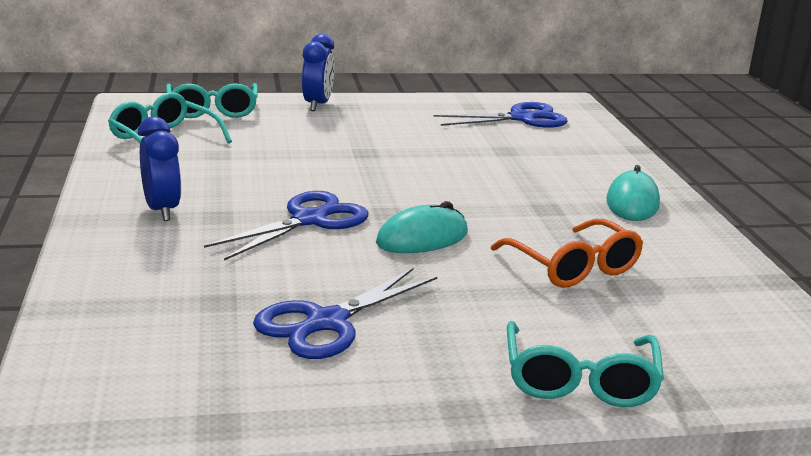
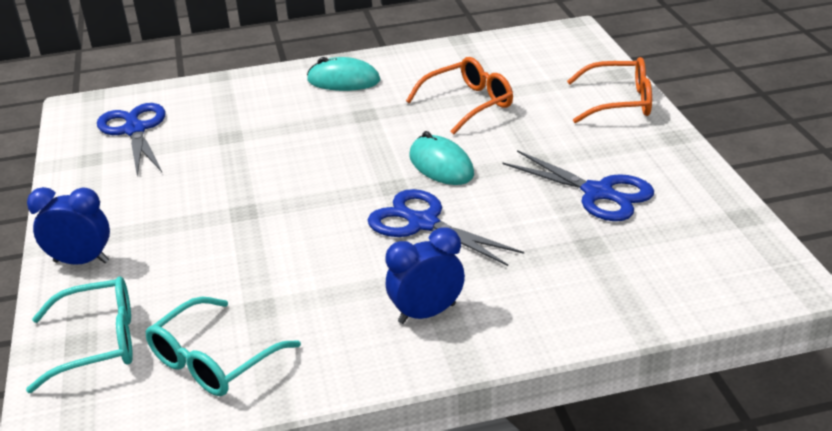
camera: 90 degrees left, 10 degrees up
turquoise glasses [507,321,664,407] -> orange glasses [567,57,652,123]

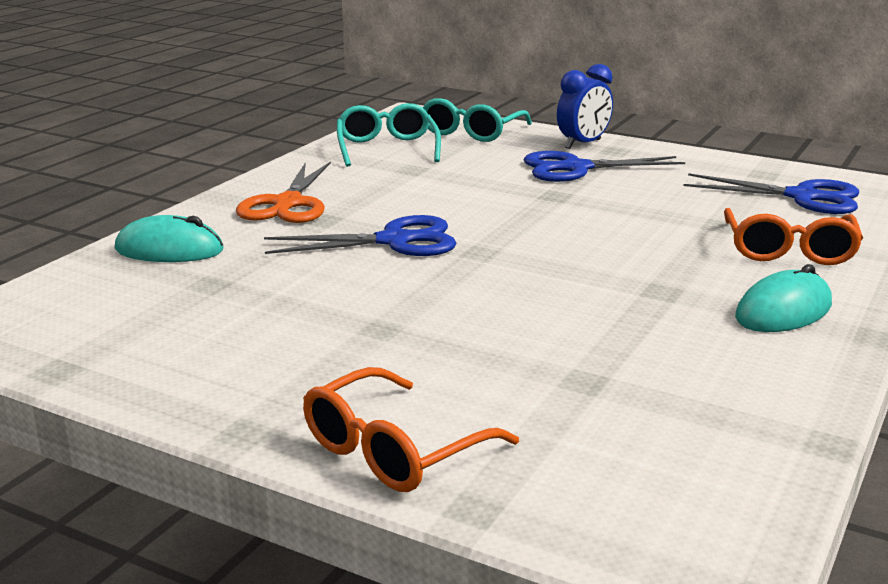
camera: 130 degrees right, 10 degrees down
blue clock [385,227,465,324] -> orange scissors [236,162,331,223]
orange glasses [406,57,513,135] -> orange glasses moved to [724,208,863,265]
turquoise mouse [410,131,474,185] -> turquoise mouse moved to [115,215,224,262]
blue scissors [503,150,654,221] -> blue scissors moved to [524,151,685,182]

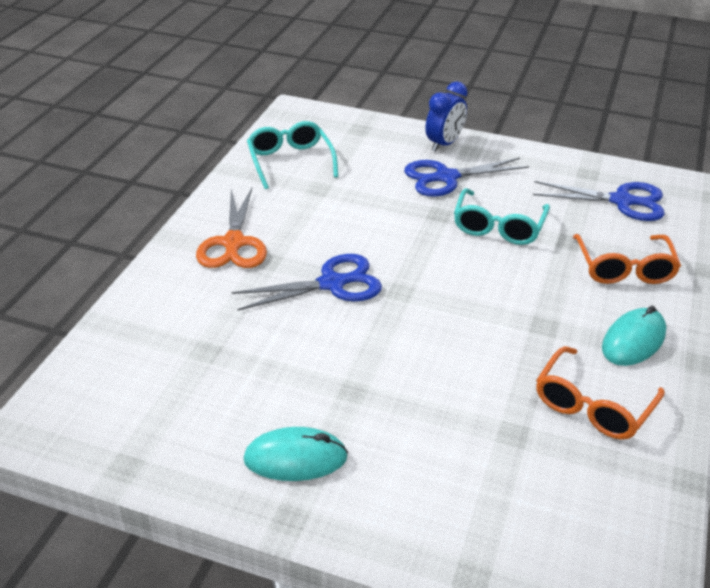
camera: 10 degrees left, 15 degrees up
turquoise mouse [115,215,224,262] -> turquoise mouse moved to [243,427,348,481]
orange glasses [303,367,519,492] -> orange glasses moved to [536,346,665,440]
turquoise glasses [422,98,532,142] -> turquoise glasses moved to [454,188,550,245]

